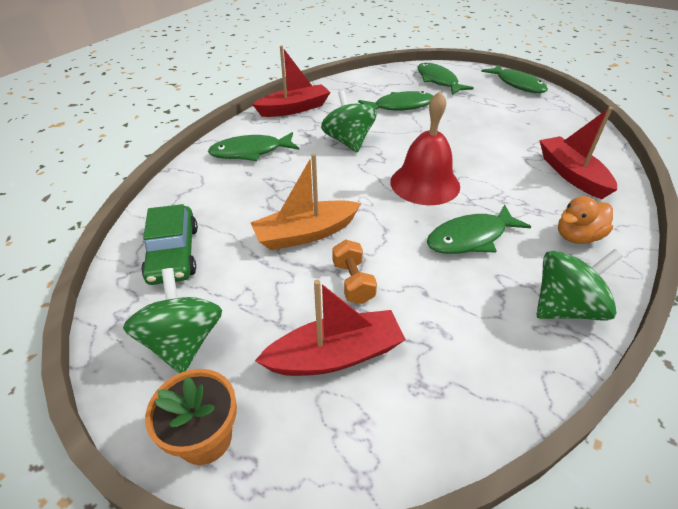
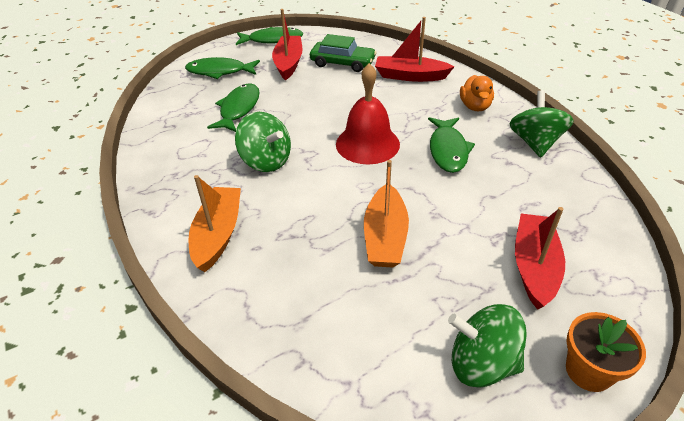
camera: 60 degrees left, 0 degrees up
green car [141,204,198,285] -> green car moved to [310,34,377,72]
green fish [208,132,299,161] -> orange boat [189,175,241,272]
red boat [252,45,331,117] -> red boat moved to [272,9,303,80]
green spinning top [321,90,377,152] -> green spinning top turned 150 degrees counterclockwise [235,112,291,172]
orange dumbbell [332,240,377,304] -> none

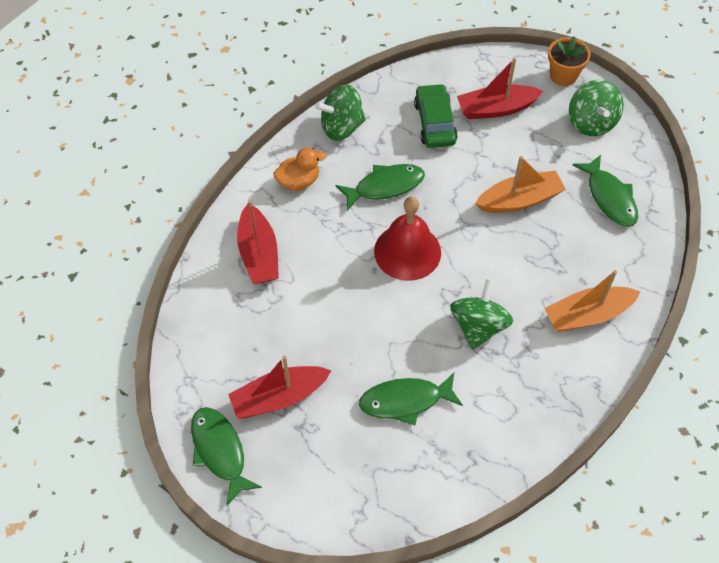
camera: 115 degrees left, 15 degrees up
green fish [185,57,260,79] -> green fish moved to [573,155,638,227]
green car [310,34,377,72] -> green car moved to [414,84,458,148]

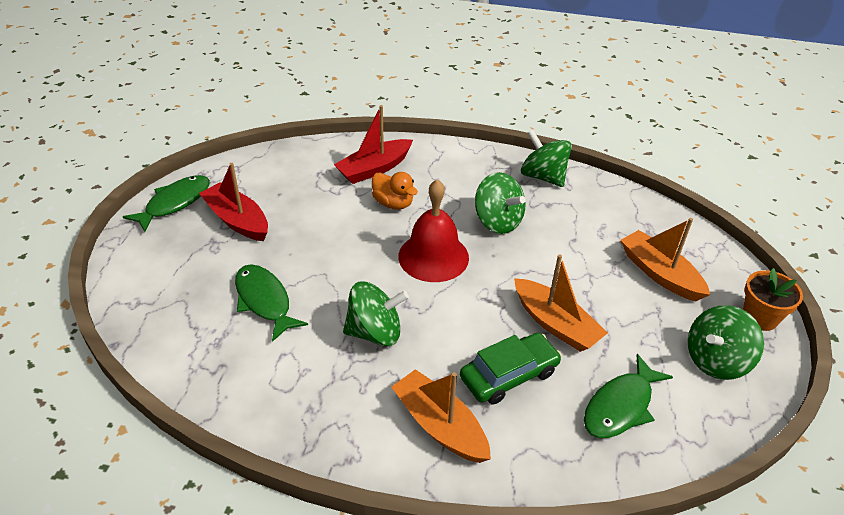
camera: 65 degrees right, 15 degrees down
orange duck [273,148,326,191] -> orange duck moved to [372,172,418,210]
green fish [336,164,425,211] -> green spinning top [475,172,526,234]
green car [414,84,458,148] -> green car moved to [460,333,562,405]
red boat [457,58,543,119] -> orange boat [621,218,710,301]

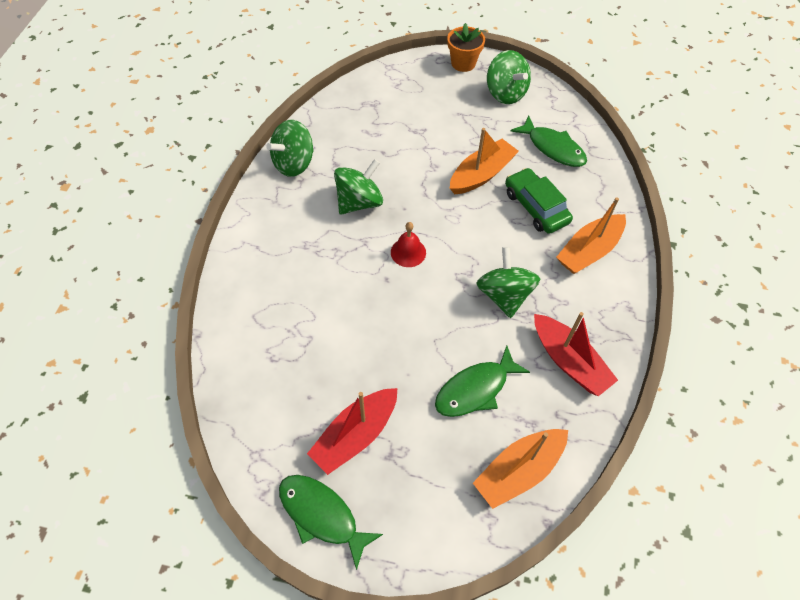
camera: 90 degrees left, 15 degrees up
red boat [334,105,413,184] -> red boat moved to [534,312,618,396]
orange duck [372,172,418,210] -> none
red bell [398,179,469,282] -> red bell [391,222,426,267], size x0.54
orange boat [621,218,710,301] -> orange boat moved to [473,429,568,509]

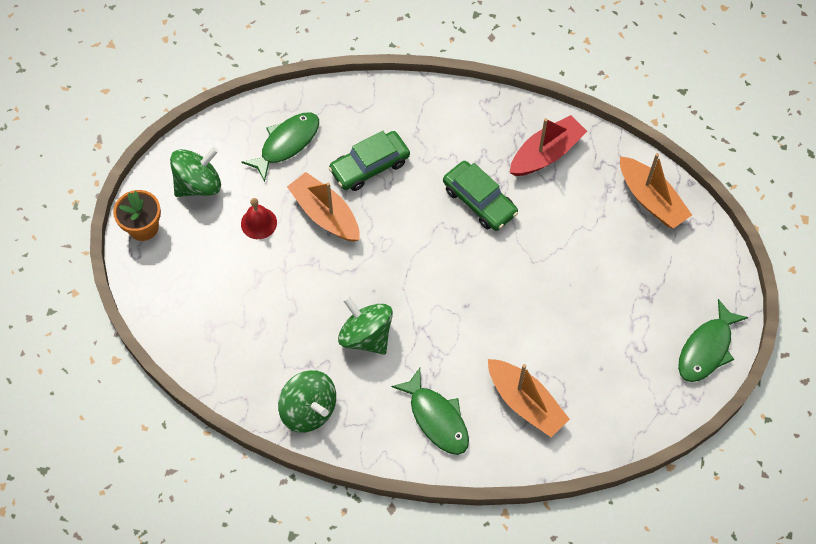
camera: 90 degrees left, 5 degrees up
red boat [307,388,397,475] -> none
red bell [391,222,426,267] -> red bell moved to [241,198,277,239]
green fish [435,346,530,417] -> green fish moved to [391,368,469,455]
green spinning top [476,247,540,318] -> green car [443,161,518,231]
orange boat [556,197,626,274] -> orange boat moved to [488,359,570,437]

